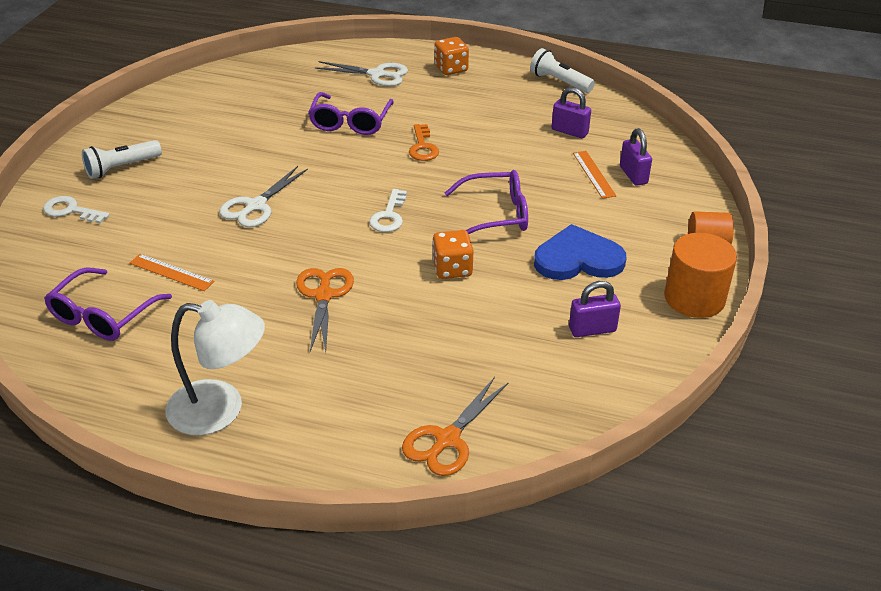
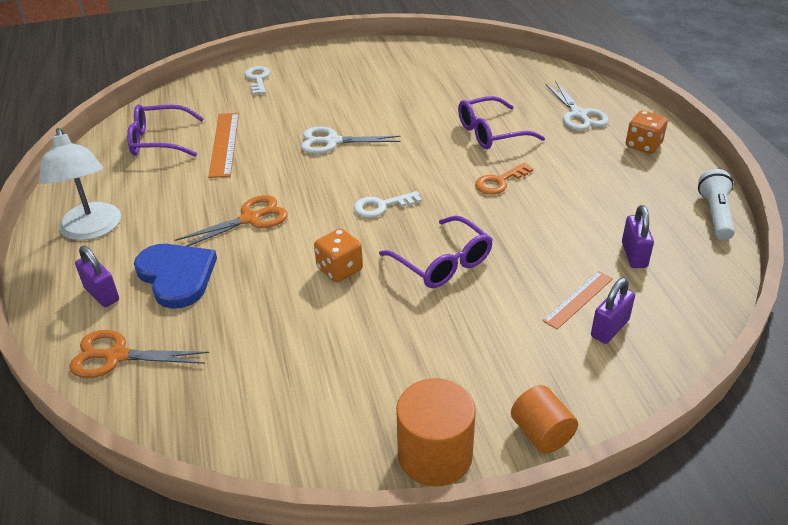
camera: 60 degrees right, 0 degrees up
white flashlight [82,140,162,179] -> none
orange ruler [130,254,214,291] -> orange ruler [208,113,239,178], size x1.53
blue heart [534,224,626,280] -> blue heart moved to [134,244,217,309]
purple padlock [569,281,621,337] -> purple padlock moved to [75,246,119,307]

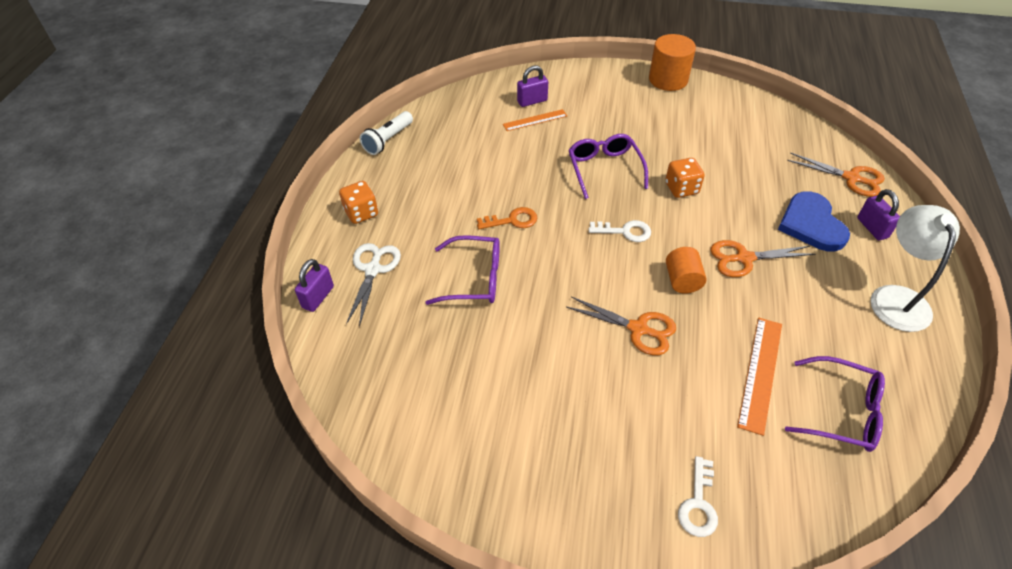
camera: 155 degrees left, 10 degrees up
white scissors [301,127,401,154] -> orange scissors [566,296,676,356]
orange cylinder [511,385,578,453] -> orange cylinder moved to [666,247,706,294]
purple padlock [622,205,654,268] -> purple padlock moved to [295,259,334,312]

